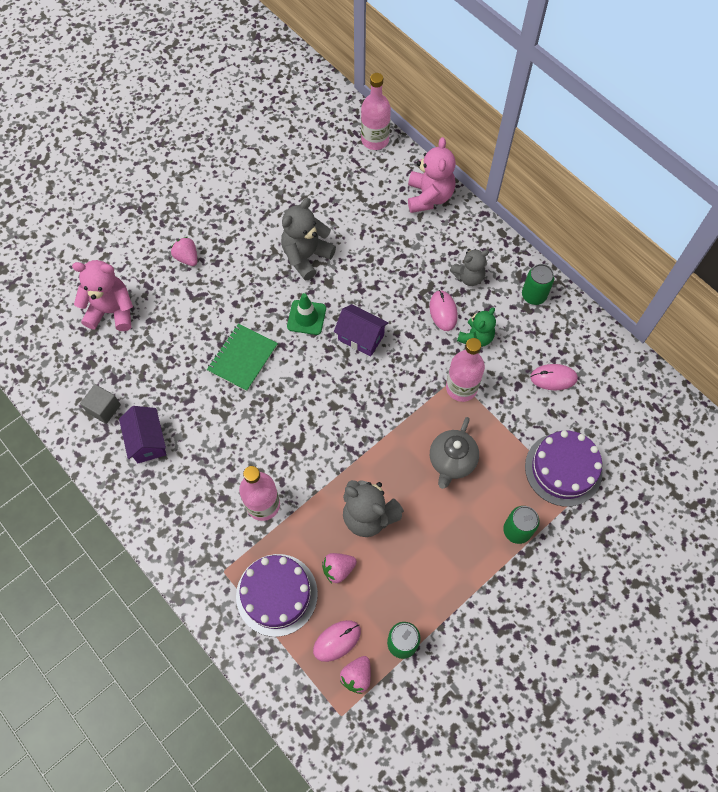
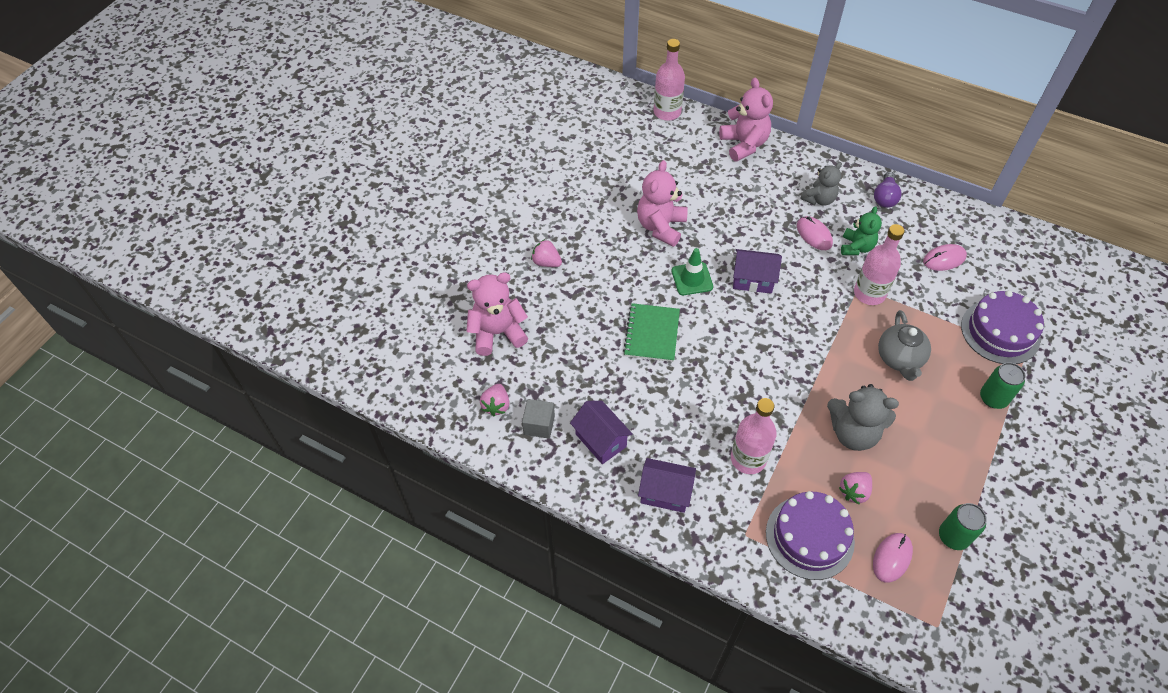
camera: 20 degrees left, 10 degrees down
grey teddy bear [281,198,336,281] -> pink teddy bear [637,160,688,247]
pink strawberry [340,656,371,694] -> pink strawberry moved to [480,384,510,416]
green can [522,264,554,305] -> purple light bulb [874,172,902,208]
none -> purple house [638,458,696,513]

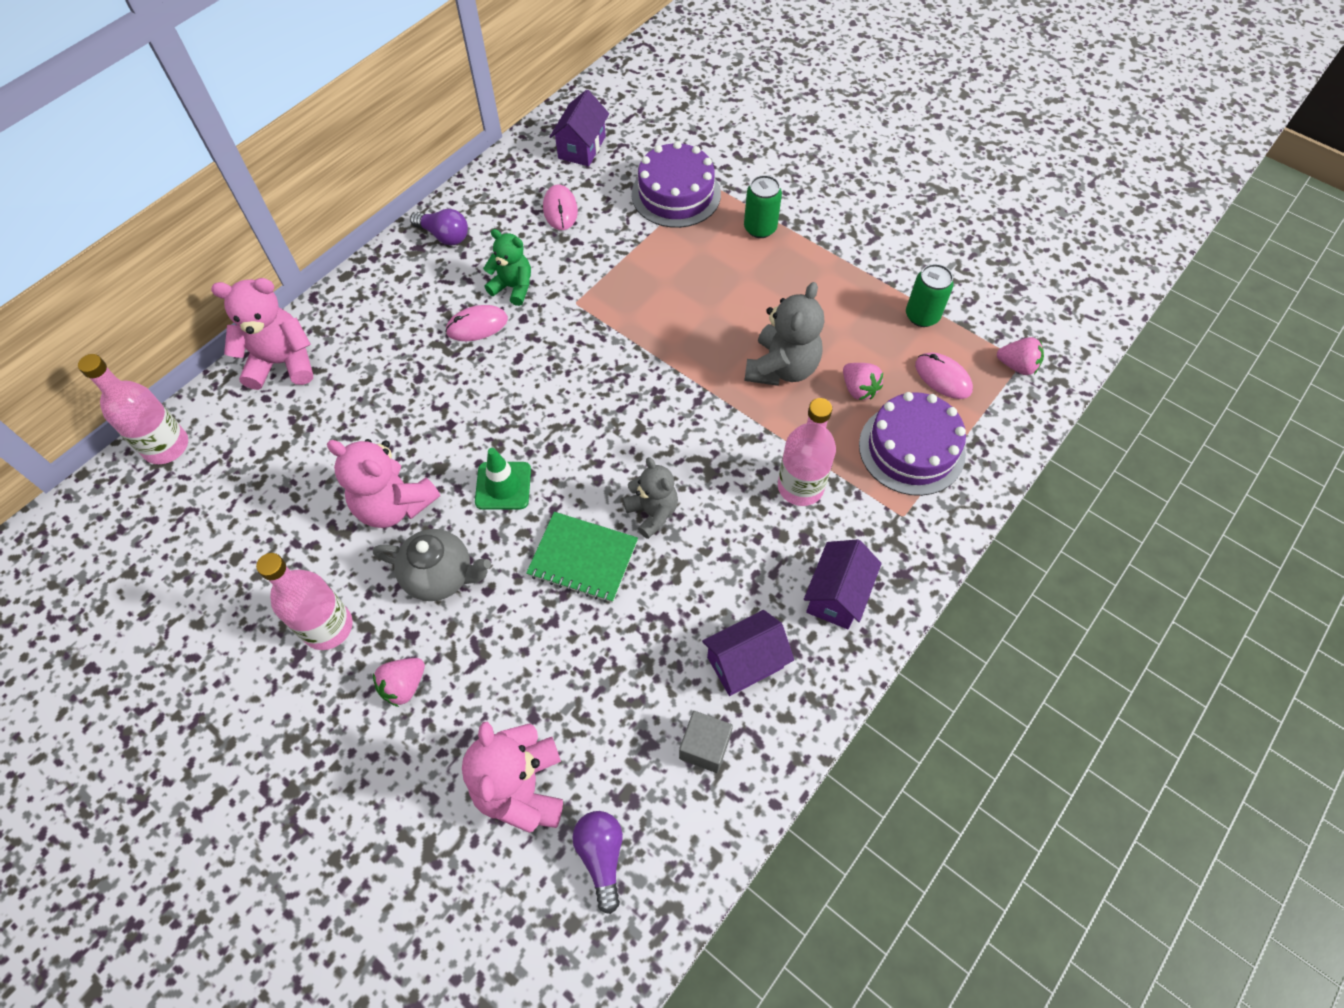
camera: 80 degrees left, 5 degrees up
pink strawberry [480,384,510,416] -> pink strawberry moved to [997,337,1044,375]
purple house [733,249,782,294] -> purple house moved to [550,90,609,166]
grey teddy bear [800,162,842,206] -> grey teddy bear moved to [623,457,678,539]
pink bottle [854,224,905,305] -> pink bottle moved to [256,553,353,650]
grey teapot [878,310,931,381] -> grey teapot moved to [373,529,491,601]
none -> purple light bulb [572,811,623,914]

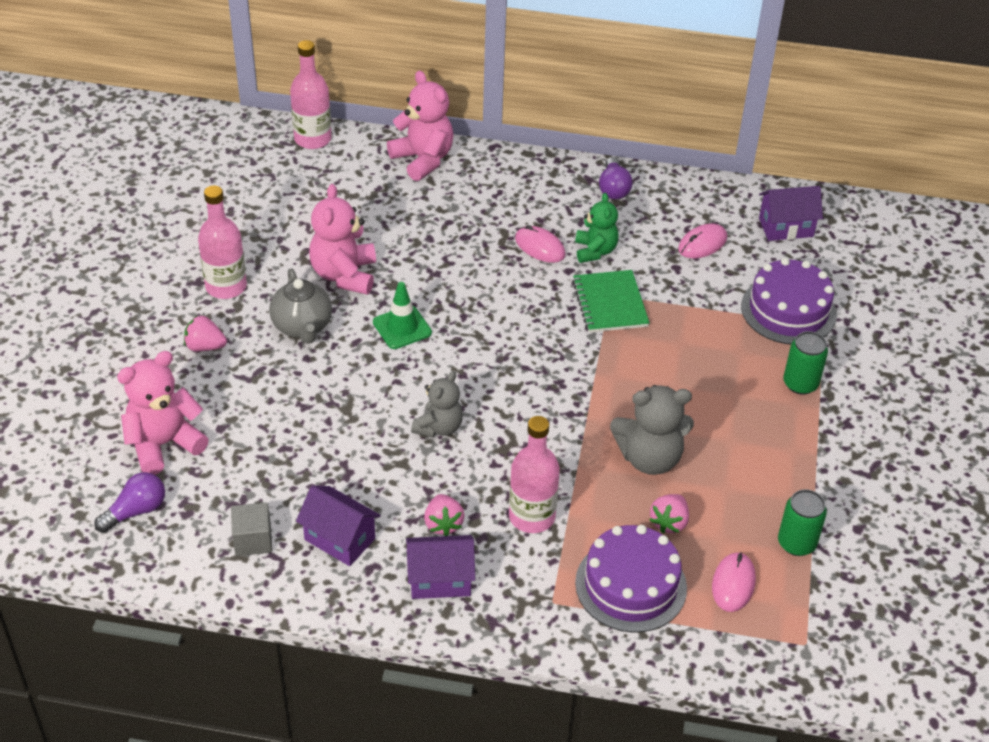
camera: 60 degrees right, 15 degrees down
green notebook [526,512,638,603] -> green notebook moved to [572,270,650,333]
pink strawberry [997,337,1044,375] -> pink strawberry moved to [424,494,465,536]

